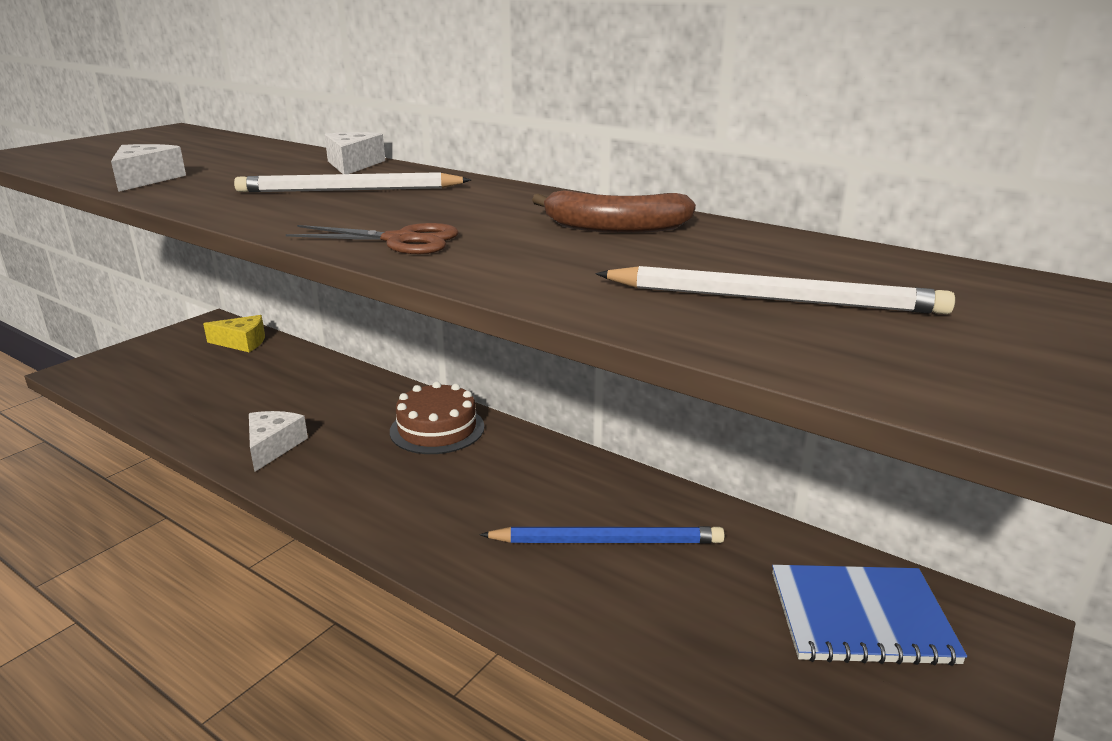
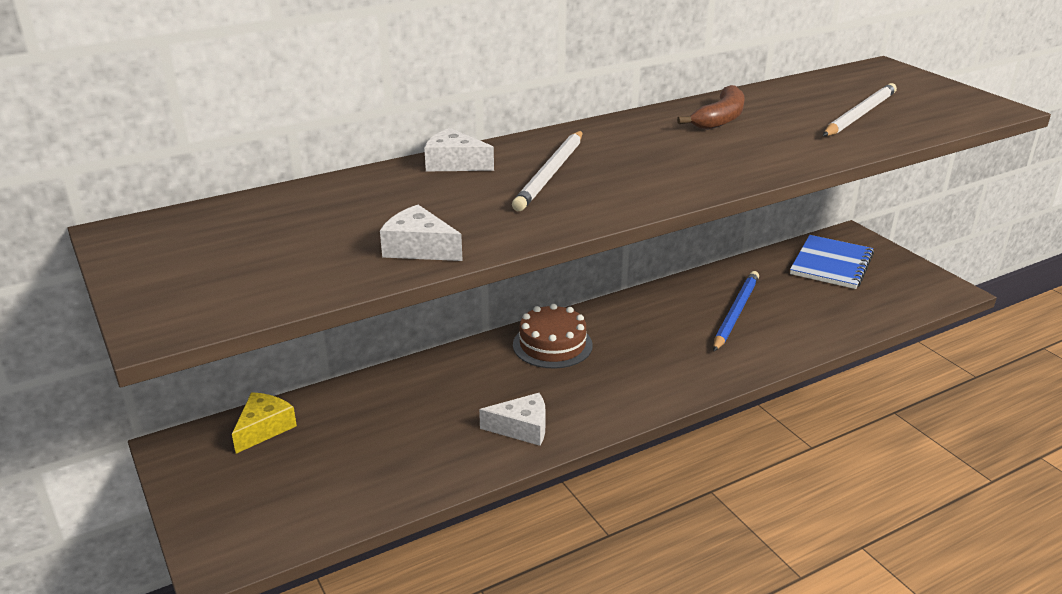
camera: 65 degrees left, 5 degrees up
white cheese [249,411,308,472] -> white cheese turned 150 degrees clockwise [479,393,546,446]
brown scissors [286,223,459,254] -> none

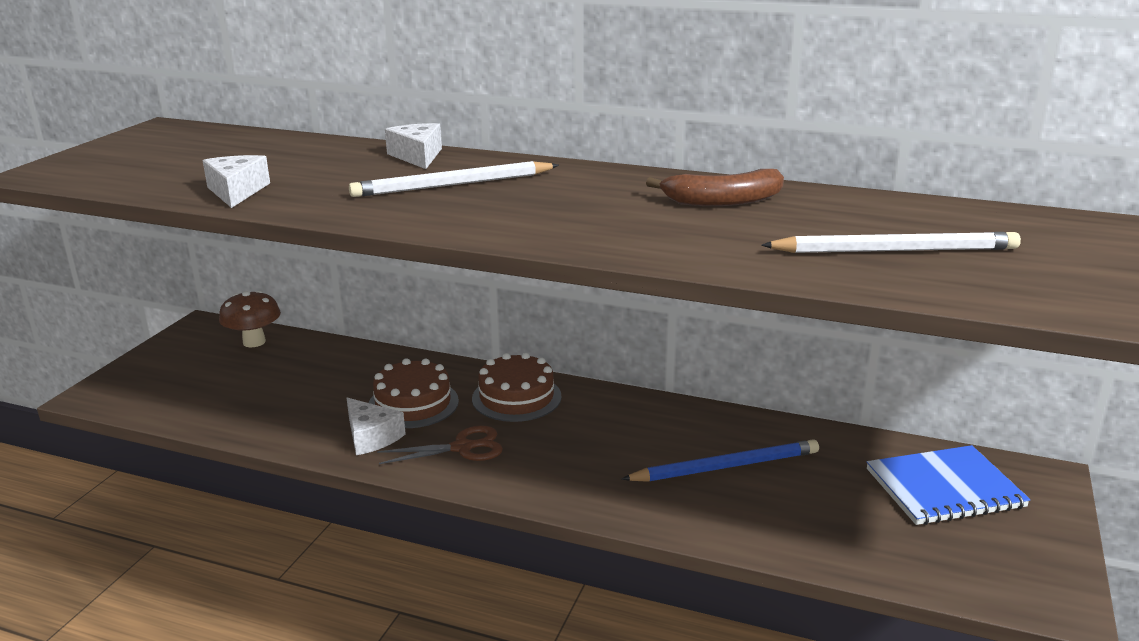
camera: 50 degrees right, 5 degrees down
yellow cheese [232,392,297,454] -> brown mushroom [219,291,281,347]
none -> brown cake [368,358,459,428]
none -> brown scissors [377,425,503,464]

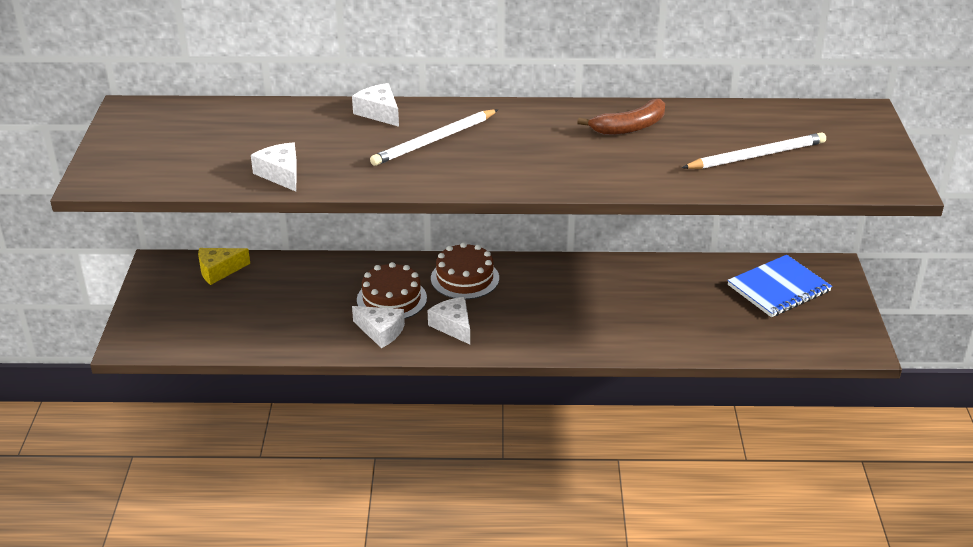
camera: 20 degrees left, 10 degrees up
brown mushroom [219,291,281,347] -> yellow cheese [198,248,250,285]
brown scissors [377,425,503,464] -> white cheese [428,297,470,344]
blue pencil [622,439,819,482] -> none

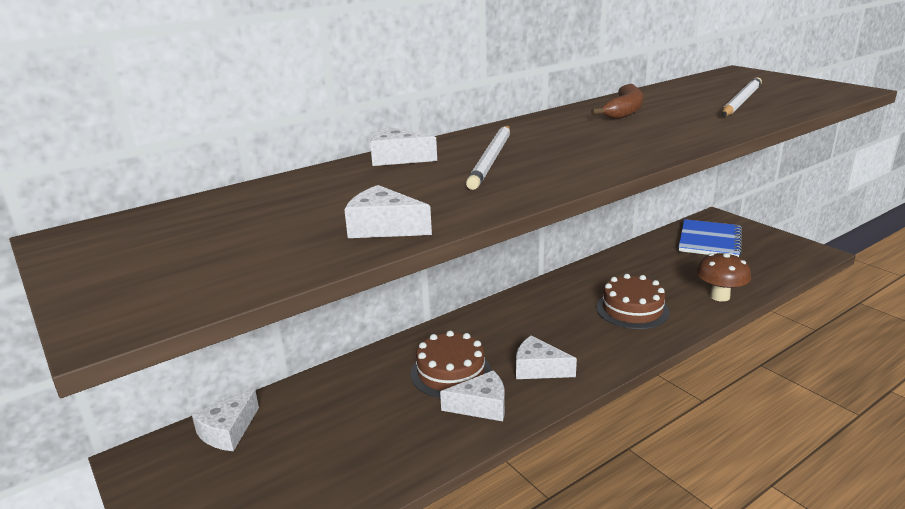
camera: 35 degrees left, 10 degrees down
yellow cheese [198,248,250,285] -> white cheese [192,389,259,451]
brown cake [431,242,499,299] -> brown cake moved to [596,274,670,329]
none -> brown mushroom [696,253,751,302]

